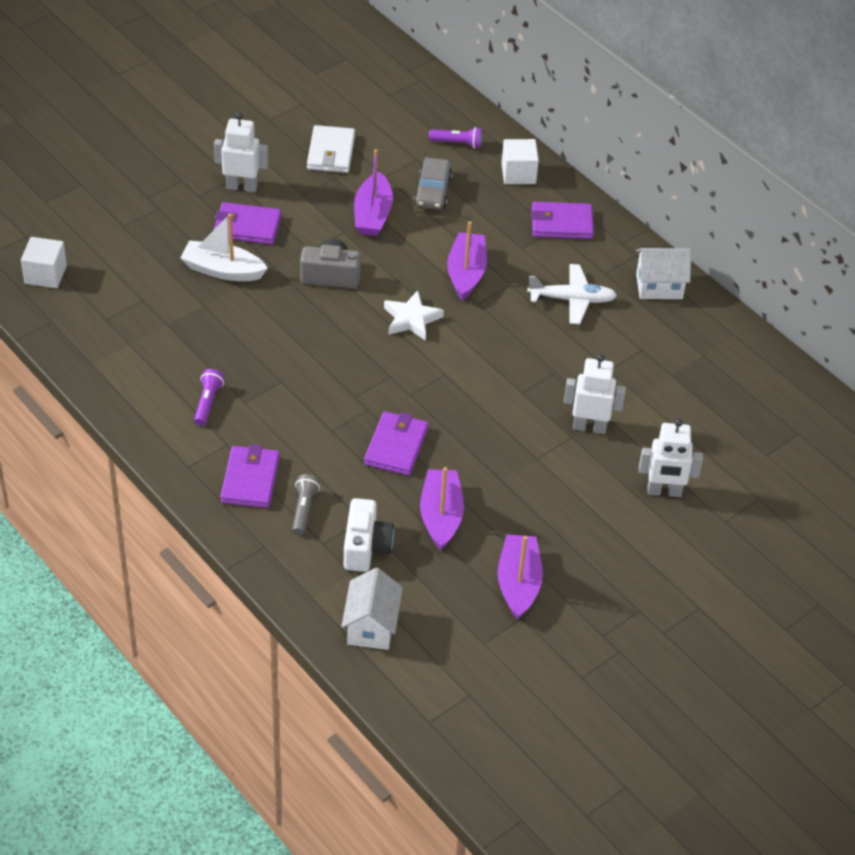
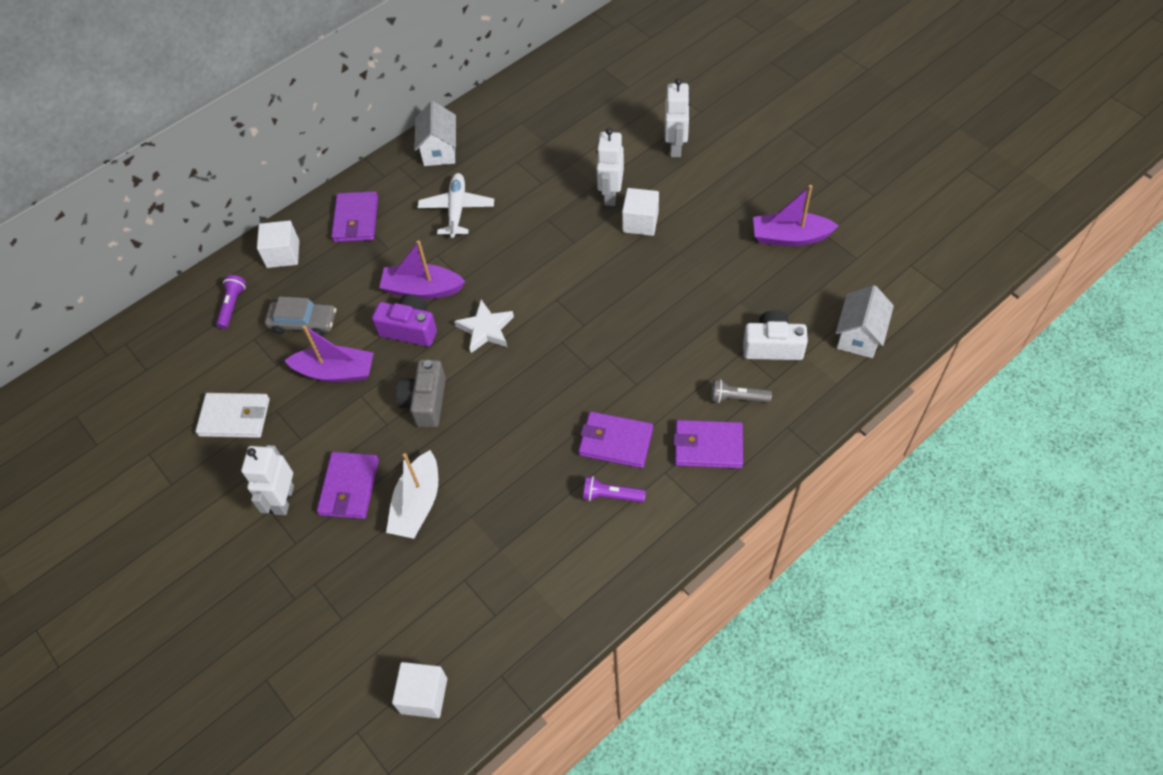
camera: 85 degrees left, 10 degrees up
white house [341,568,403,650] -> white house turned 75 degrees counterclockwise [836,285,894,358]
purple wallet [364,411,428,476] -> purple wallet moved to [578,411,653,468]
purple boat [420,467,464,550] -> none
none -> purple camera [372,294,437,347]
none -> white cube [622,188,659,236]

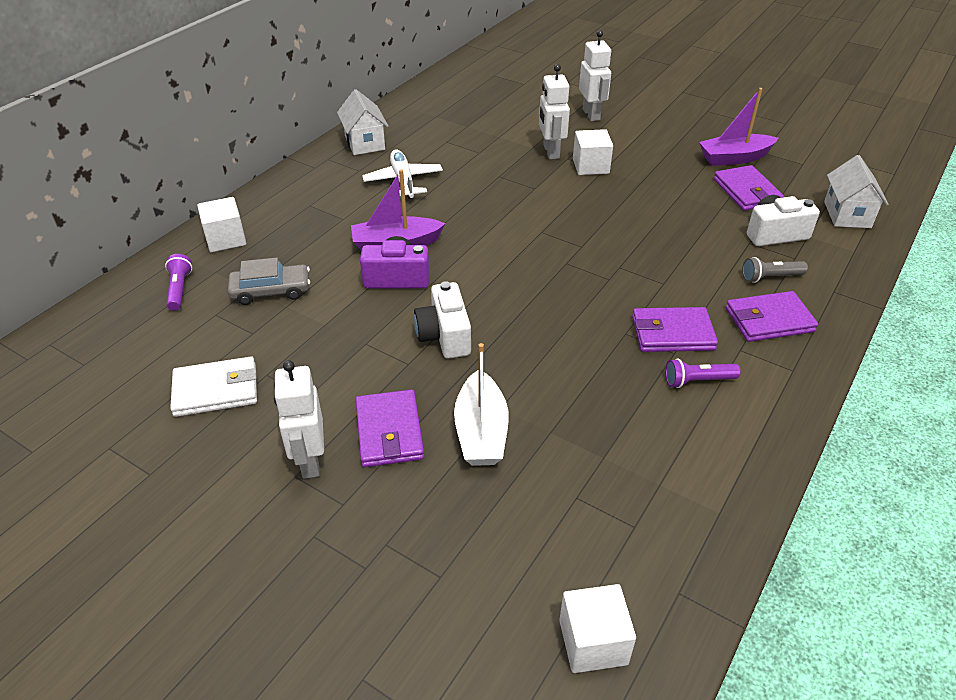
camera: 20 degrees left, 15 degrees down
purple boat [284,325,374,382] -> none
purple wallet [331,191,378,242] -> purple wallet moved to [714,165,784,211]
grey camera [396,360,446,427] -> white camera [414,281,471,359]
white star [454,300,514,353] -> none

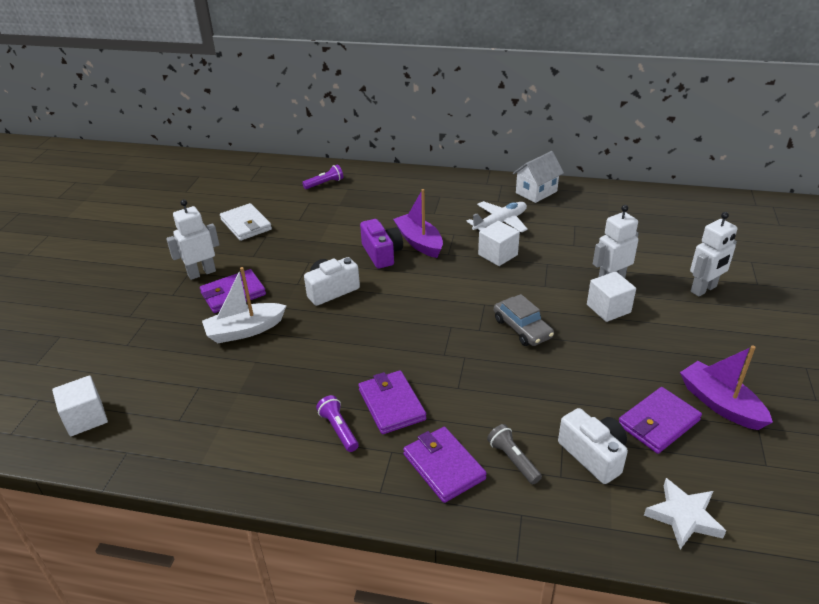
camera: 70 degrees right, 5 degrees down
white cube [197,197,246,252] -> white cube moved to [478,221,520,266]
grey car [228,258,310,305] -> grey car moved to [494,294,554,346]
white house [824,155,889,228] -> white star [644,478,726,549]

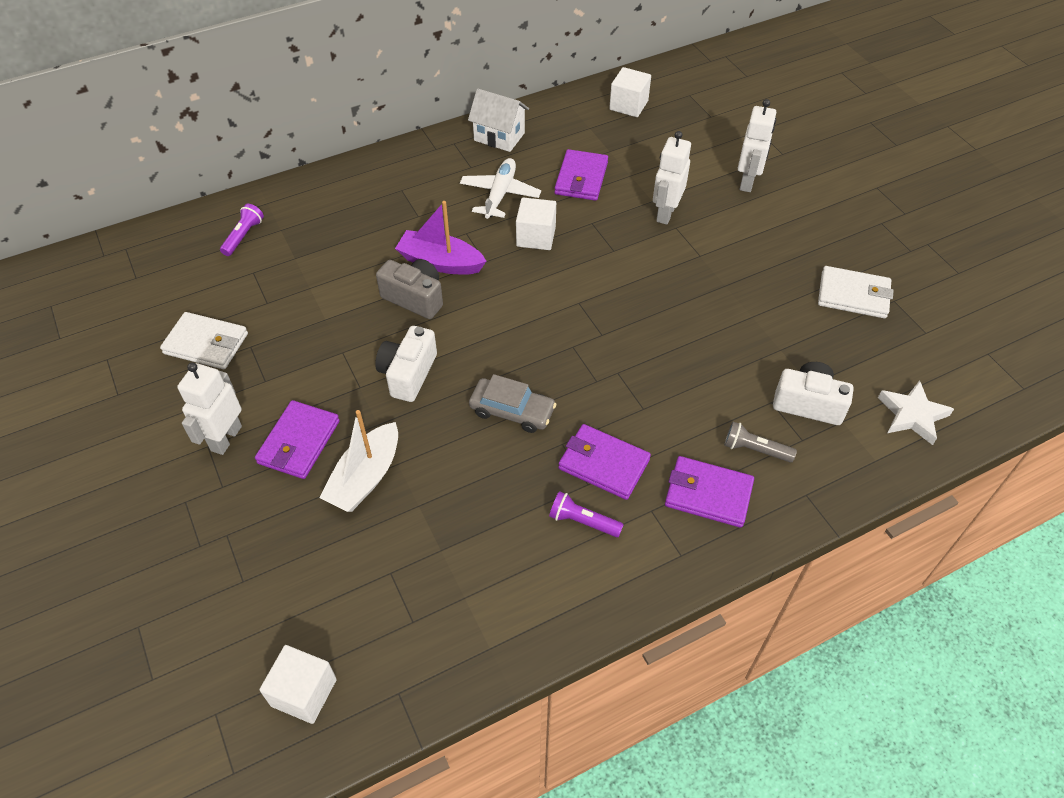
camera: 40 degrees left, 15 degrees up
purple camera [360,219,403,269] -> grey camera [376,259,443,319]
grey car [494,294,554,346] -> grey car moved to [469,374,556,433]
white house [513,151,564,203] -> white house turned 75 degrees counterclockwise [468,89,529,152]
white cube [587,271,636,322] -> white cube moved to [609,67,651,117]
purple wallet [619,387,702,454] -> purple wallet moved to [555,149,608,201]
purple boat [680,345,773,430] -> white wallet [818,266,893,318]

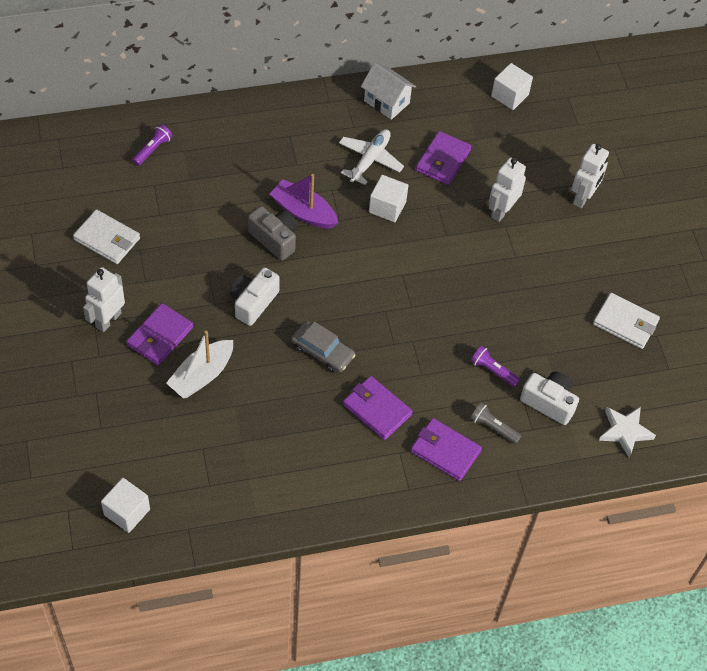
camera: 10 degrees right, 5 degrees up
purple flashlight [549,491,624,537] -> purple flashlight moved to [471,346,520,387]

